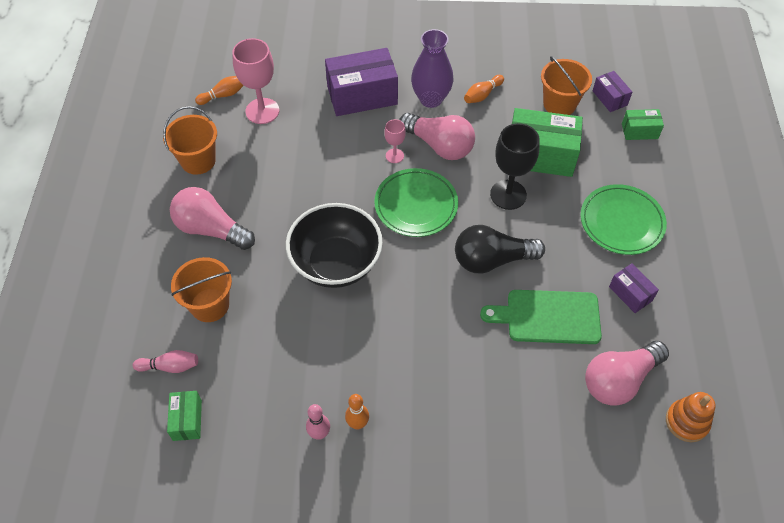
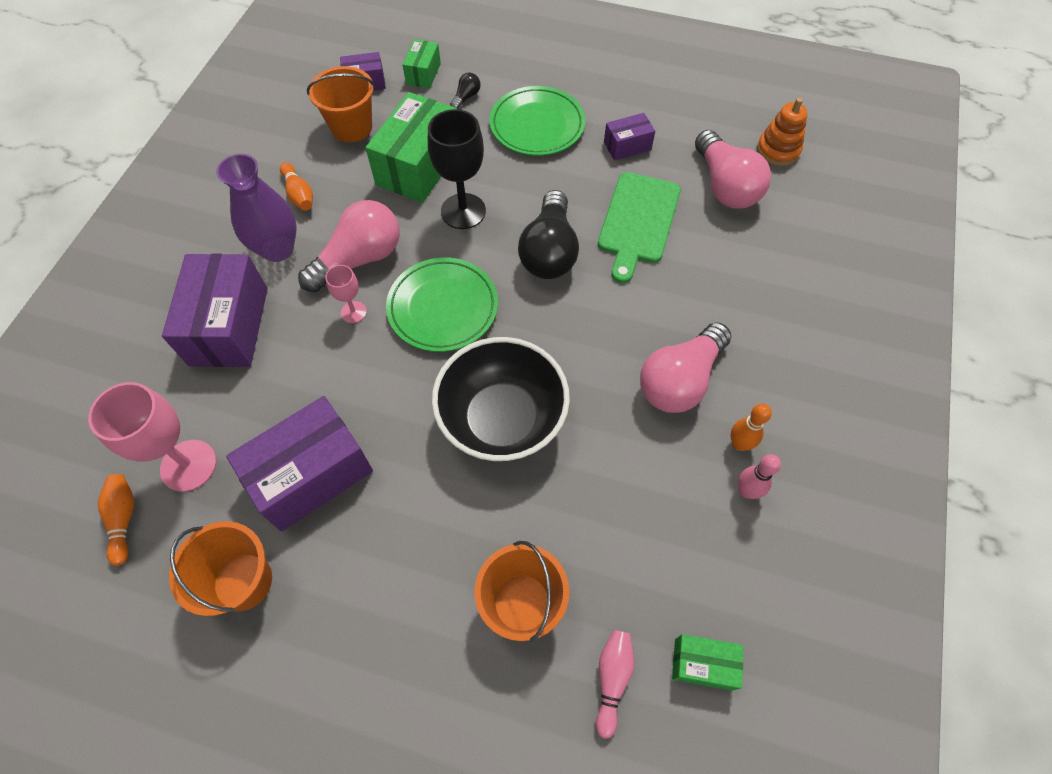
camera: 75 degrees left, 5 degrees up
pink light bulb [170,187,255,250] -> pink light bulb moved to [640,322,731,413]
none -> purple box [226,396,373,531]
none -> black light bulb [450,72,481,109]

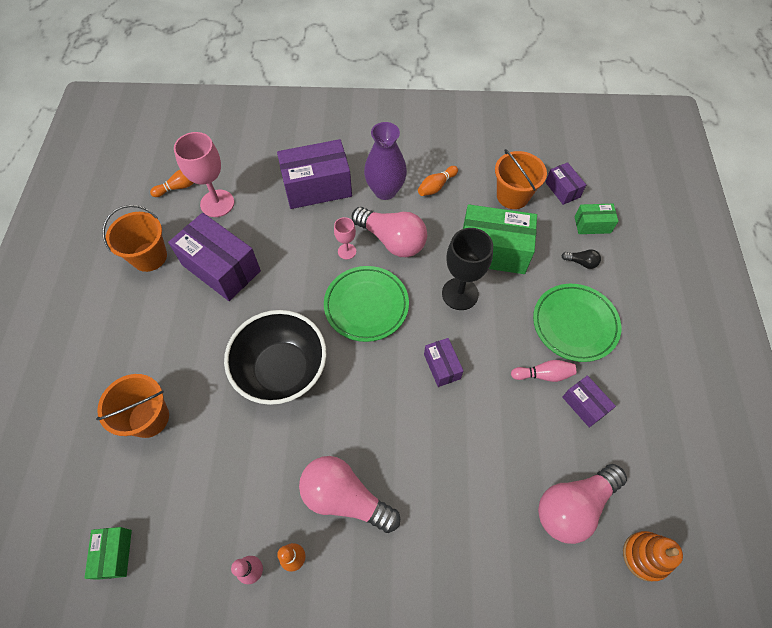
camera: 75 degrees right, 0 degrees up
black light bulb [518,190,579,279] -> purple box [424,338,463,387]
pink bowling pin [596,630,634,739] -> pink bowling pin moved to [511,360,576,382]
green cutting board [598,172,681,283] -> none

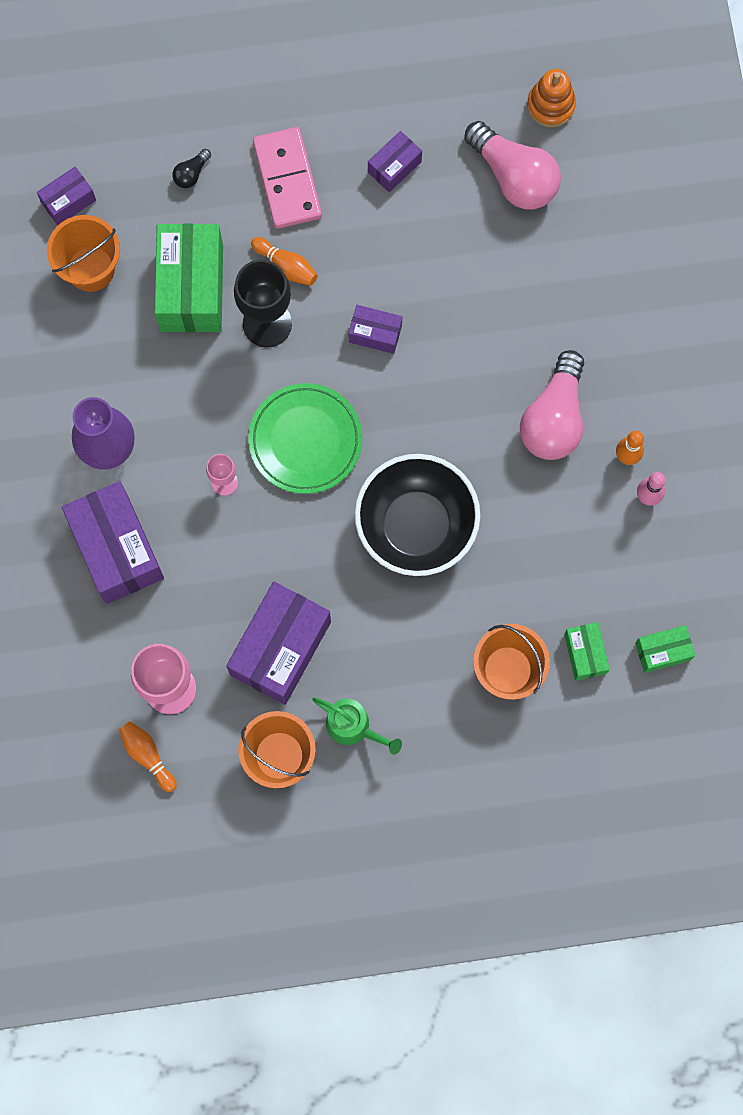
camera: 100 degrees left, 15 degrees up
pink light bulb [352,207,427,257] -> none
orange bowling pin [418,166,458,196] -> orange bowling pin moved to [251,237,318,286]
purple box [424,338,463,387] -> purple box turned 45 degrees clockwise [348,305,402,354]
pink bowling pin [511,360,576,382] -> none
green plate [533,284,621,362] -> pink domino [253,127,322,229]
black light bulb [561,249,601,269] -> black light bulb turned 150 degrees counterclockwise [172,149,211,188]
green box [575,204,618,234] -> green box moved to [564,622,610,681]
none -> green watering can [312,697,402,755]

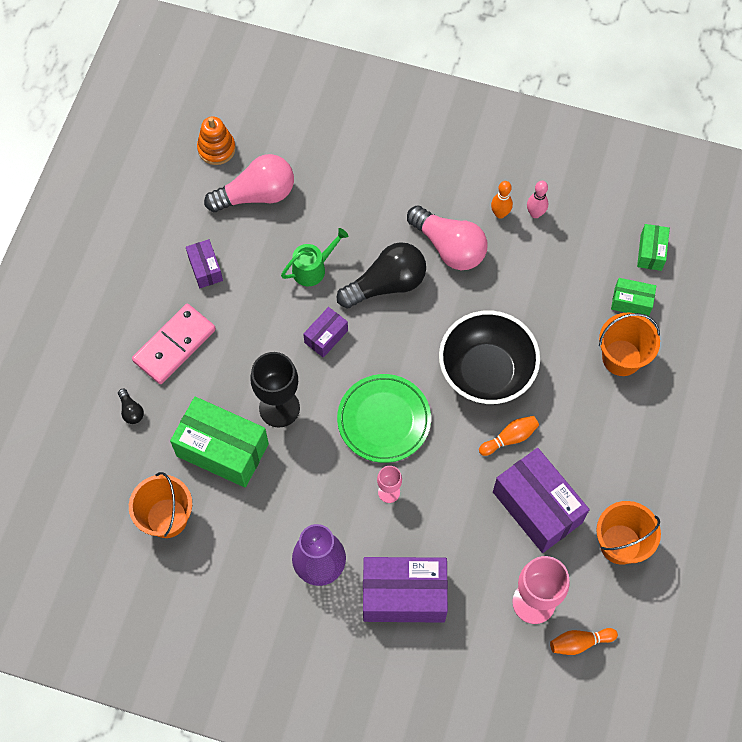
camera: 65 degrees left, 10 degrees down
purple box [37,167,96,225] -> none
orange bowling pin [251,237,318,286] -> orange bowling pin moved to [479,416,539,456]
pink domino [253,127,322,229] -> pink domino turned 60 degrees counterclockwise [132,304,216,384]
green watering can [312,697,402,755] -> green watering can moved to [281,228,348,286]
none -> black light bulb [337,242,426,308]

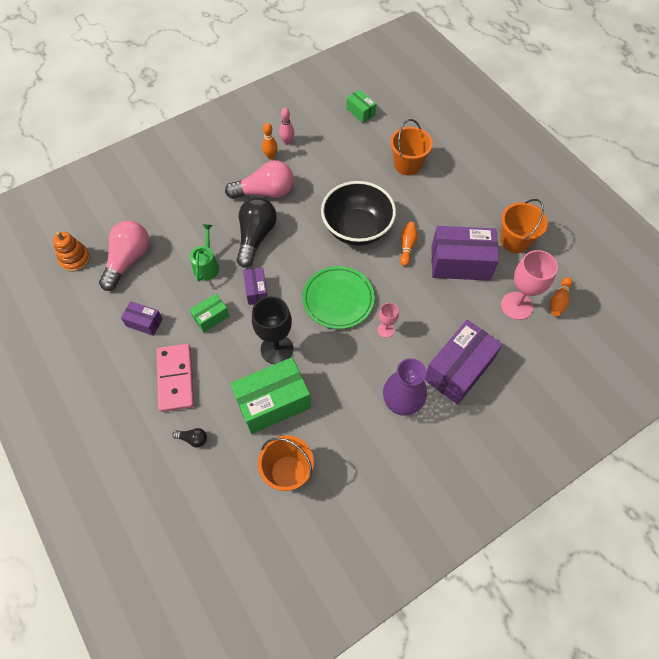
camera: 50 degrees left, 5 degrees down
green box [611,278,656,316] -> green box moved to [190,294,230,332]

